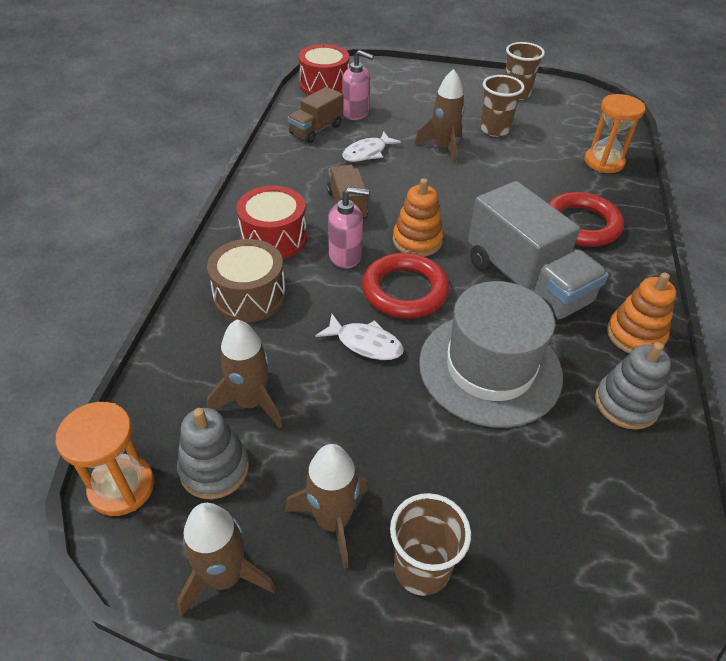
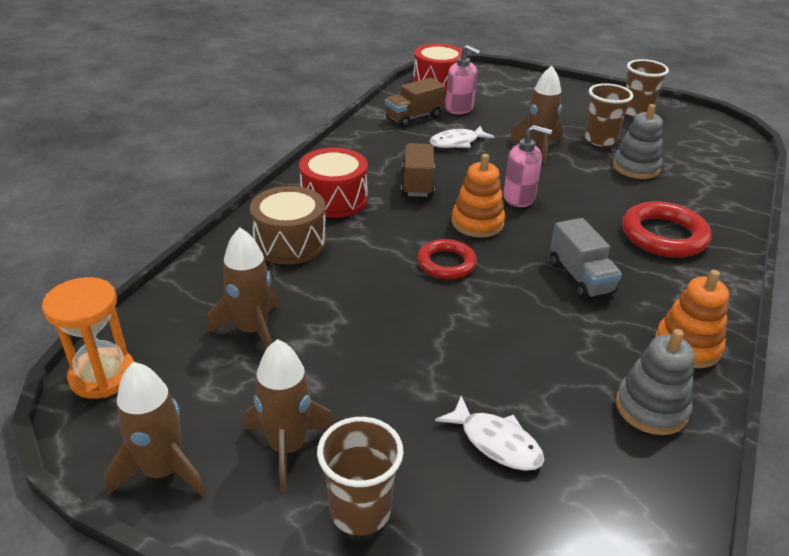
camera: 15 degrees right, 10 degrees down
grey stacking toy [177,408,249,499] -> grey stacking toy moved to [613,104,663,179]
white fish [316,314,404,360] -> white fish moved to [435,396,545,471]
pink soap dispenser [328,187,369,269] -> pink soap dispenser moved to [503,125,552,207]
red ring [362,253,449,319] -> red ring [417,239,477,279], size x0.65
grey hat [419,281,563,428] -> none
grey truck [468,181,609,321] -> grey truck [550,218,622,299], size x0.55
orange hourglass [584,94,645,173] -> none

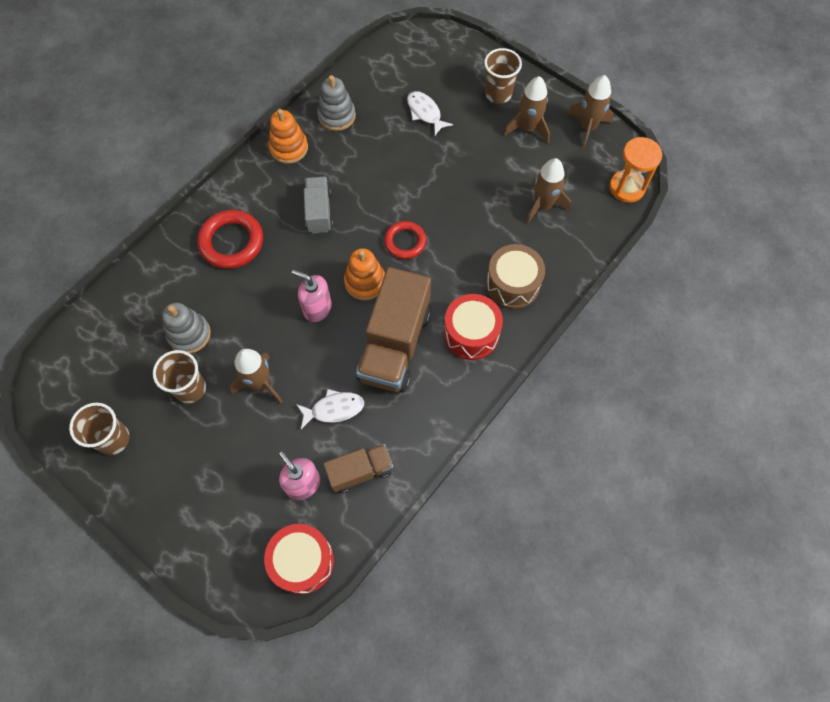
camera: 165 degrees left, 30 degrees up
brown truck [401,143,435,197] -> brown truck [356,267,431,392], size x1.83

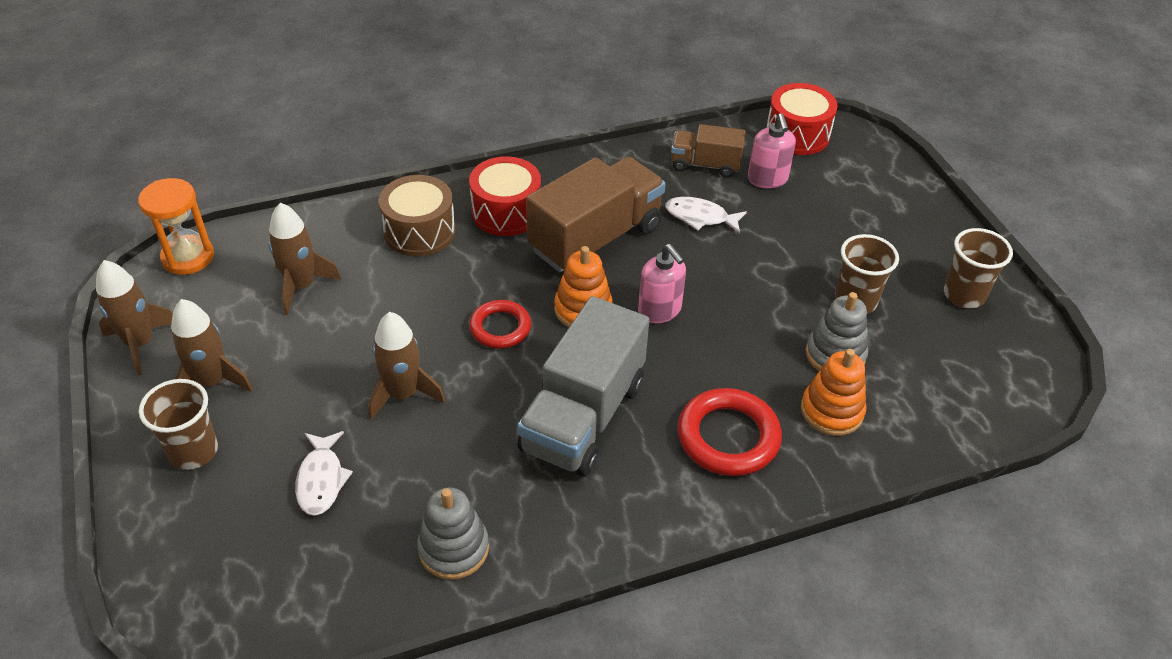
camera: 150 degrees left, 20 degrees down
brown rocket [230,349,283,403] -> brown rocket moved to [368,312,445,420]
orange stacking toy [269,109,308,164] -> orange stacking toy moved to [801,349,867,436]
grey truck [304,177,333,233] -> grey truck [517,296,650,477], size x1.83

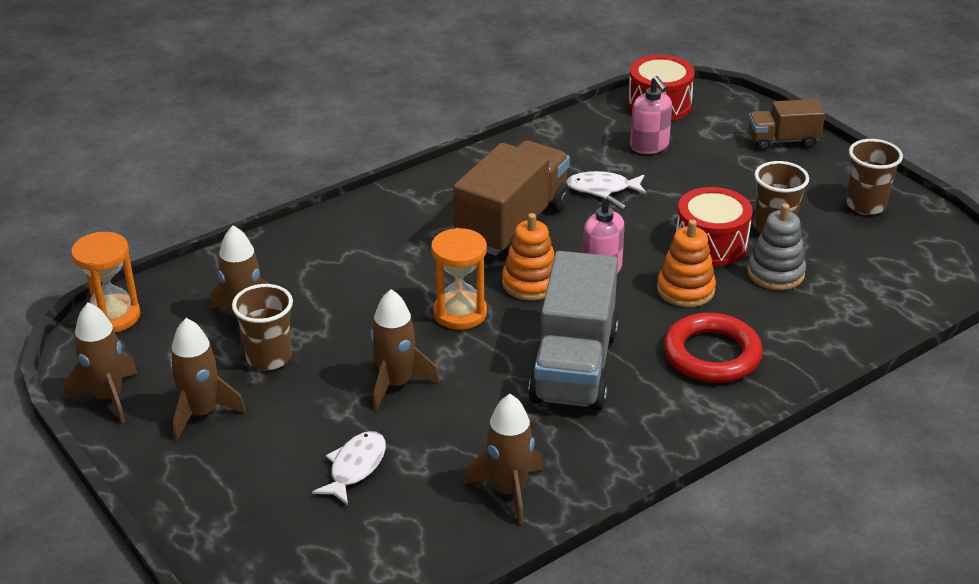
camera: 15 degrees left, 10 degrees down
brown cup [139,379,218,470] -> brown cup moved to [232,284,293,370]
white fish [295,431,353,516] -> white fish turned 135 degrees counterclockwise [312,431,386,505]
brown drum [379,175,456,256] -> none
grey stacking toy [417,487,489,580] -> brown rocket [464,394,543,525]
red drum [469,156,541,236] -> red drum moved to [676,187,753,266]
red ring [469,300,531,349] -> orange hourglass [431,228,487,330]
brown truck [671,124,746,178] -> brown truck moved to [749,99,825,150]
orange stacking toy [801,349,867,436] -> orange stacking toy moved to [657,220,716,307]

